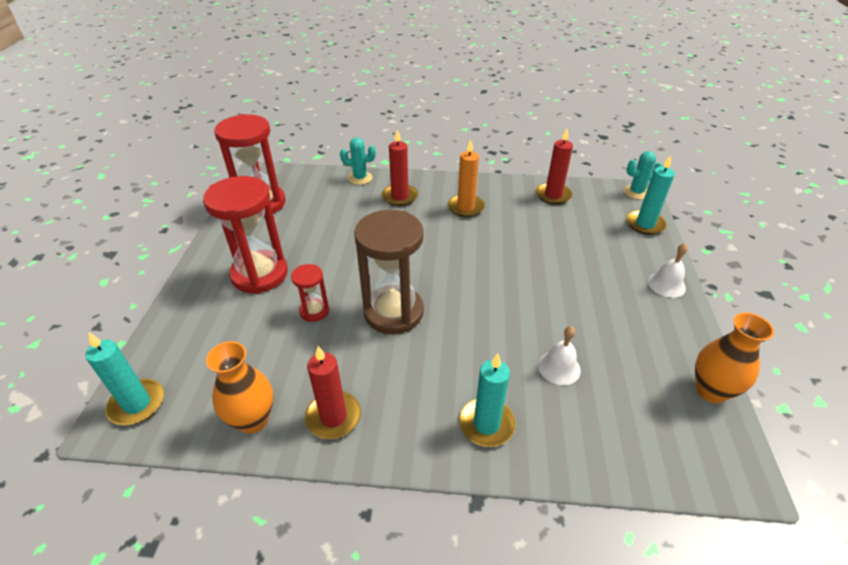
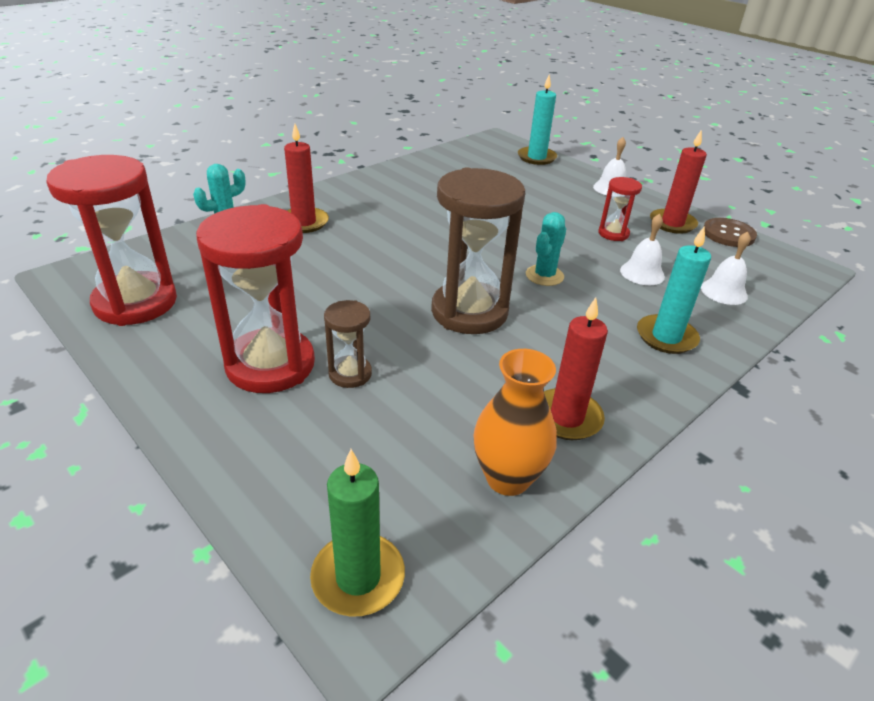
camera: 50 degrees left, 5 degrees down
turquoise candle [85,332,164,425] -> green candle [310,449,405,616]
red hourglass [291,264,329,322] -> red hourglass moved to [598,177,642,241]
orange candle [448,140,485,217] -> none
red candle [536,129,573,205] -> red candle moved to [650,129,707,234]
turquoise cactus [624,151,663,200] -> turquoise cactus moved to [526,212,566,286]
orange vase [695,312,774,403] -> brown button [704,218,757,247]
none -> brown hourglass [324,300,372,388]
none -> white bell [701,232,751,305]

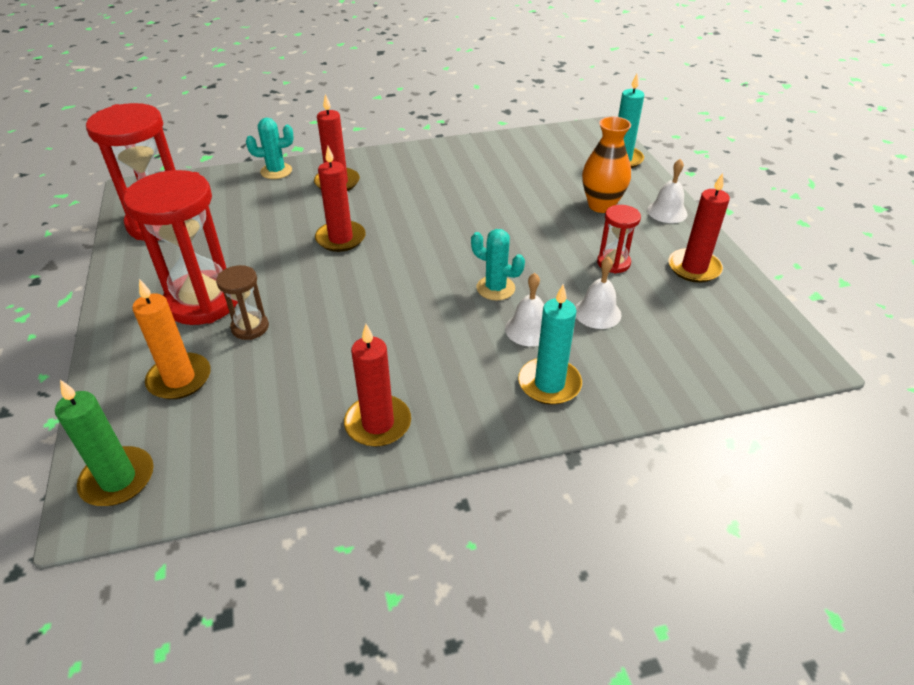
camera: 30 degrees right, 5 degrees up
brown hourglass [431,168,525,334] -> none
orange vase [473,349,557,496] -> orange vase moved to [582,117,631,213]
turquoise cactus [526,212,566,286] -> turquoise cactus turned 60 degrees clockwise [471,229,525,300]
white bell [701,232,751,305] -> white bell moved to [505,273,544,346]
brown button [704,218,757,247] -> none
none -> orange candle [132,279,211,399]
none -> red candle [315,146,366,252]

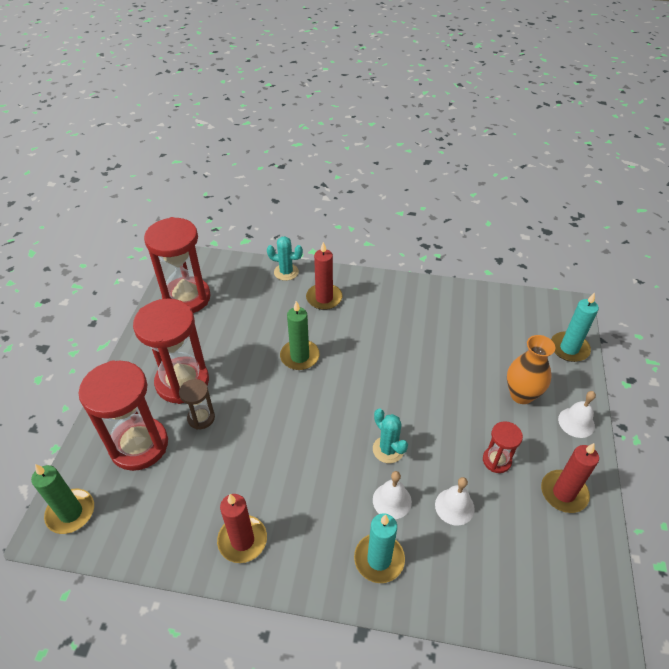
camera: 25 degrees right, 5 degrees up
orange candle [132,279,211,399] -> red hourglass [78,360,168,471]
red candle [315,146,366,252] -> green candle [280,301,320,370]

